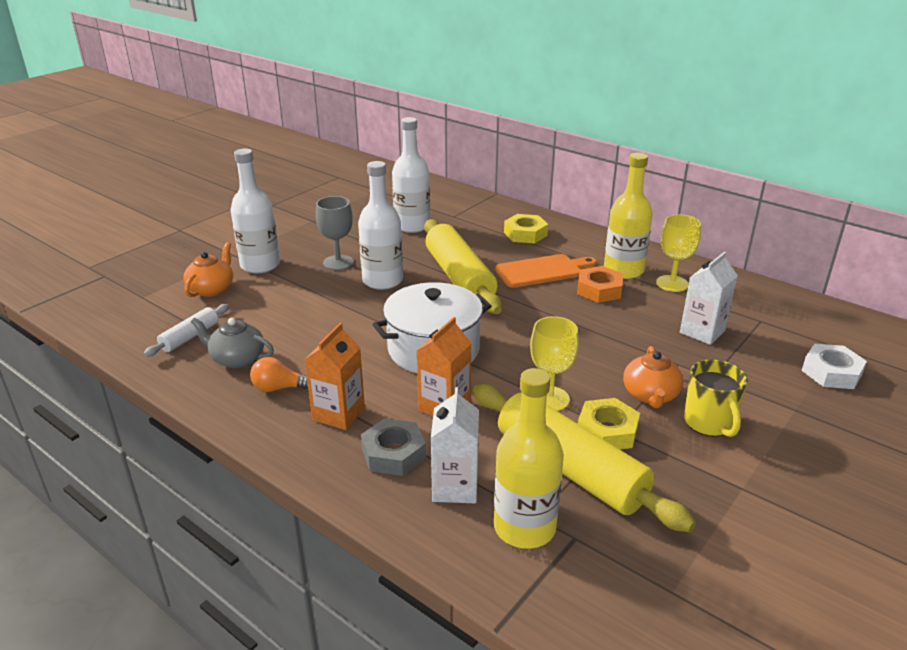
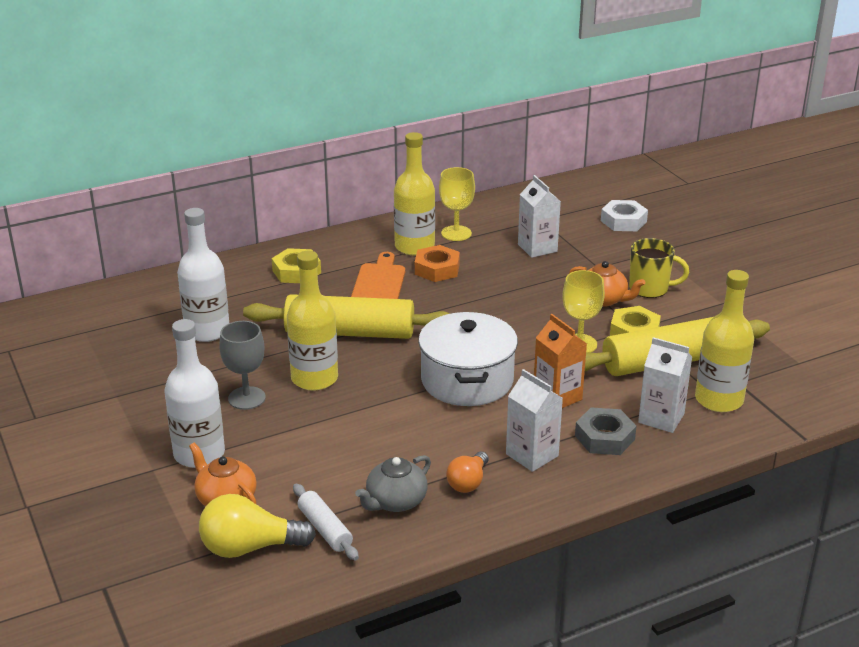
camera: 65 degrees left, 0 degrees up
orange carton [305,323,365,430] -> white carton [506,369,563,472]
white bottle [358,161,403,290] -> yellow bottle [287,251,338,391]
none -> yellow light bulb [199,494,316,558]

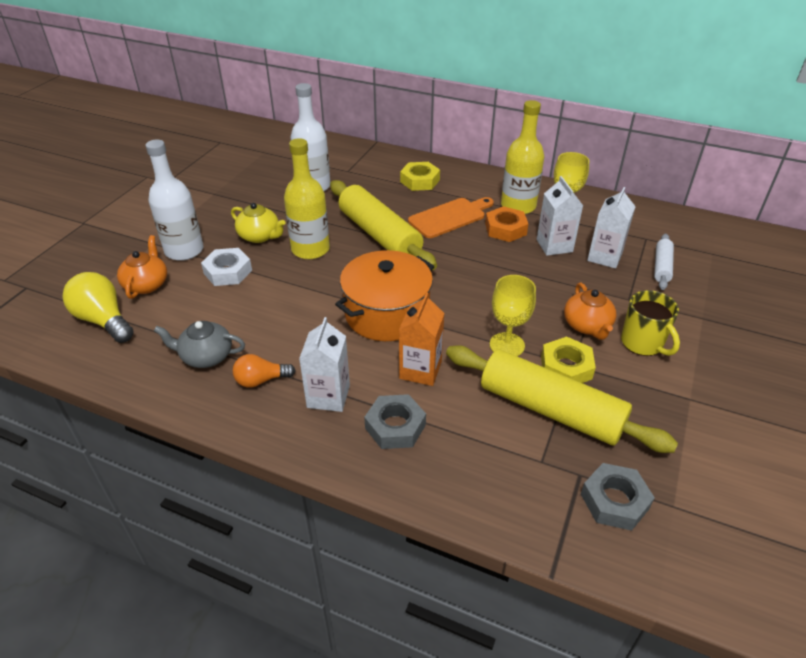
camera: 50 degrees right, 10 degrees up
grey goblet [219,321,266,410] -> yellow teapot [231,203,286,243]
white rolling pin [293,484,359,561] -> white rolling pin moved to [654,234,674,290]
white pot [418,312,518,406] -> orange pot [335,250,435,341]
white nut [601,200,648,231] -> white nut moved to [201,248,252,286]
white carton [638,337,692,433] -> white carton moved to [537,176,583,256]
yellow bottle [695,270,754,412] -> none
none -> grey nut [581,463,655,531]

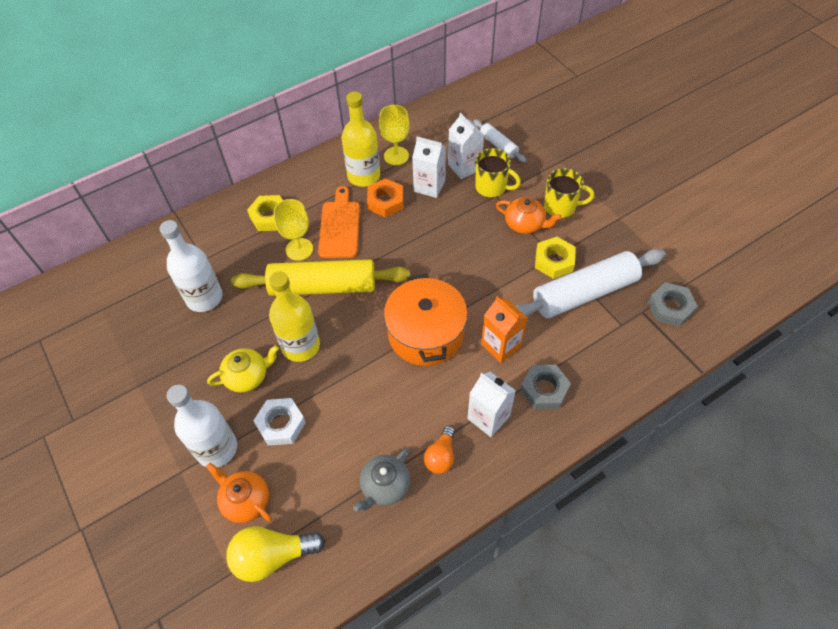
camera: 55 degrees left, 15 degrees up
yellow rolling pin [446,345,678,453] -> white rolling pin [515,249,665,318]
yellow goblet [490,275,536,356] -> yellow goblet moved to [273,199,313,261]
none -> yellow mug [475,148,521,198]

